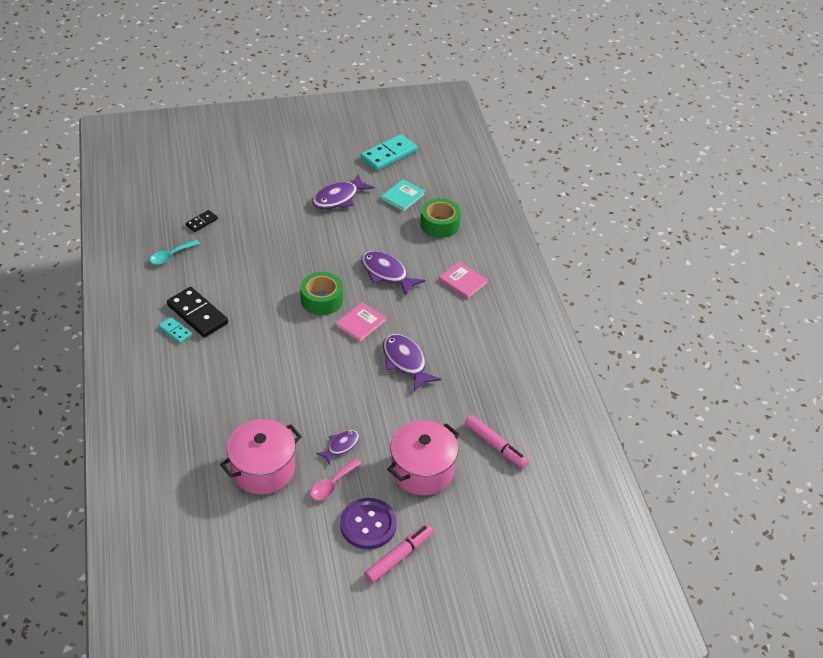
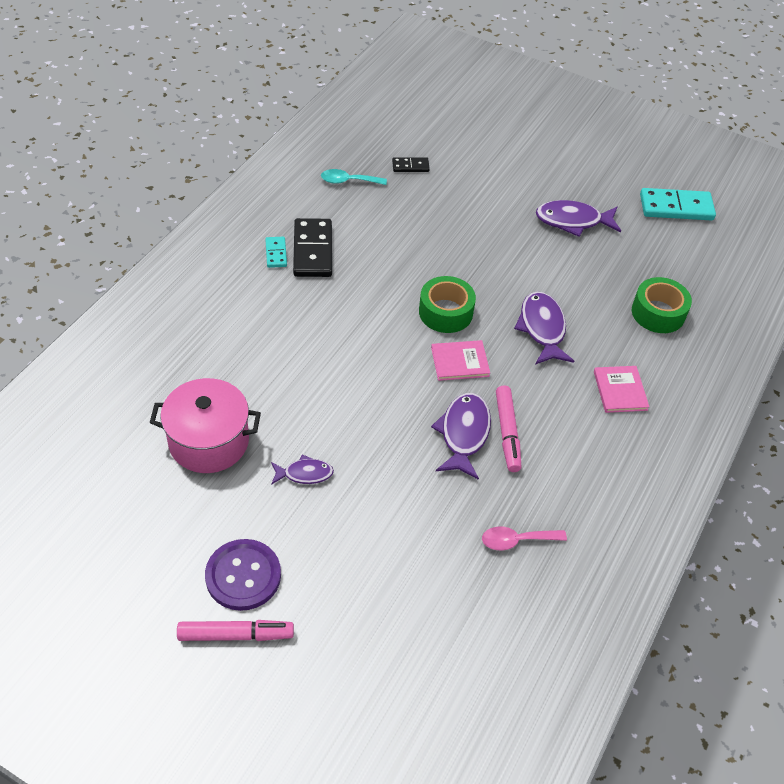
camera: 40 degrees right, 5 degrees up
pink spoon [310,458,361,500] -> pink spoon moved to [482,527,567,550]
turquoise book [381,179,425,212] -> none
pink pot [387,420,460,496] -> none
pink marker [465,415,529,469] -> pink marker moved to [496,385,522,472]

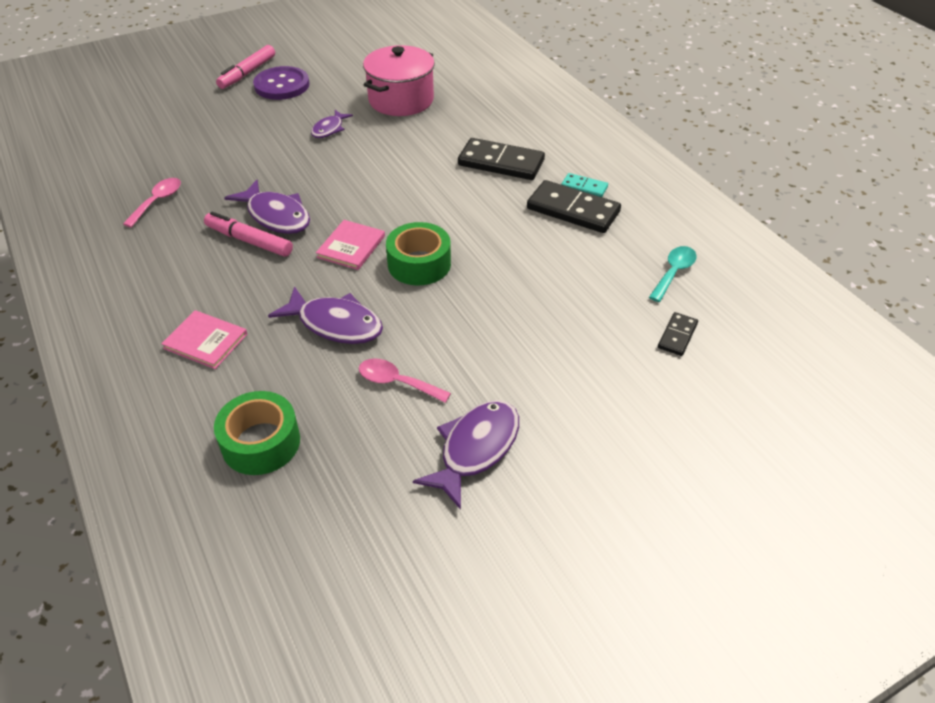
camera: 125 degrees right, 5 degrees down
turquoise domino [640,188,716,220] -> none
none -> pink spoon [359,358,451,403]
none -> black domino [458,138,545,180]

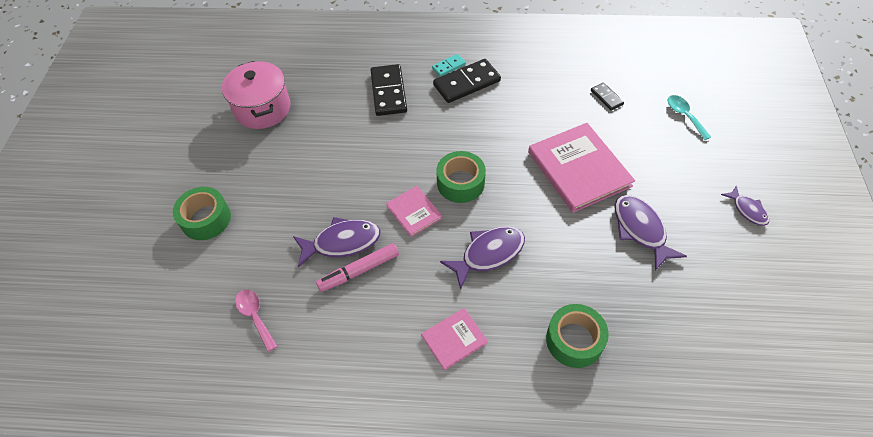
camera: 55 degrees left, 10 degrees up
pink marker [216,45,275,89] -> none
purple button [253,66,310,100] -> none
purple fish [311,110,353,138] -> purple fish moved to [721,185,769,226]
pink spoon [359,358,451,403] -> none
black domino [458,138,545,180] -> black domino turned 60 degrees counterclockwise [371,64,407,116]
turquoise spoon [649,246,697,302] -> turquoise spoon moved to [668,95,711,140]
none -> green tape [173,187,231,240]
none -> pink book [528,123,635,213]

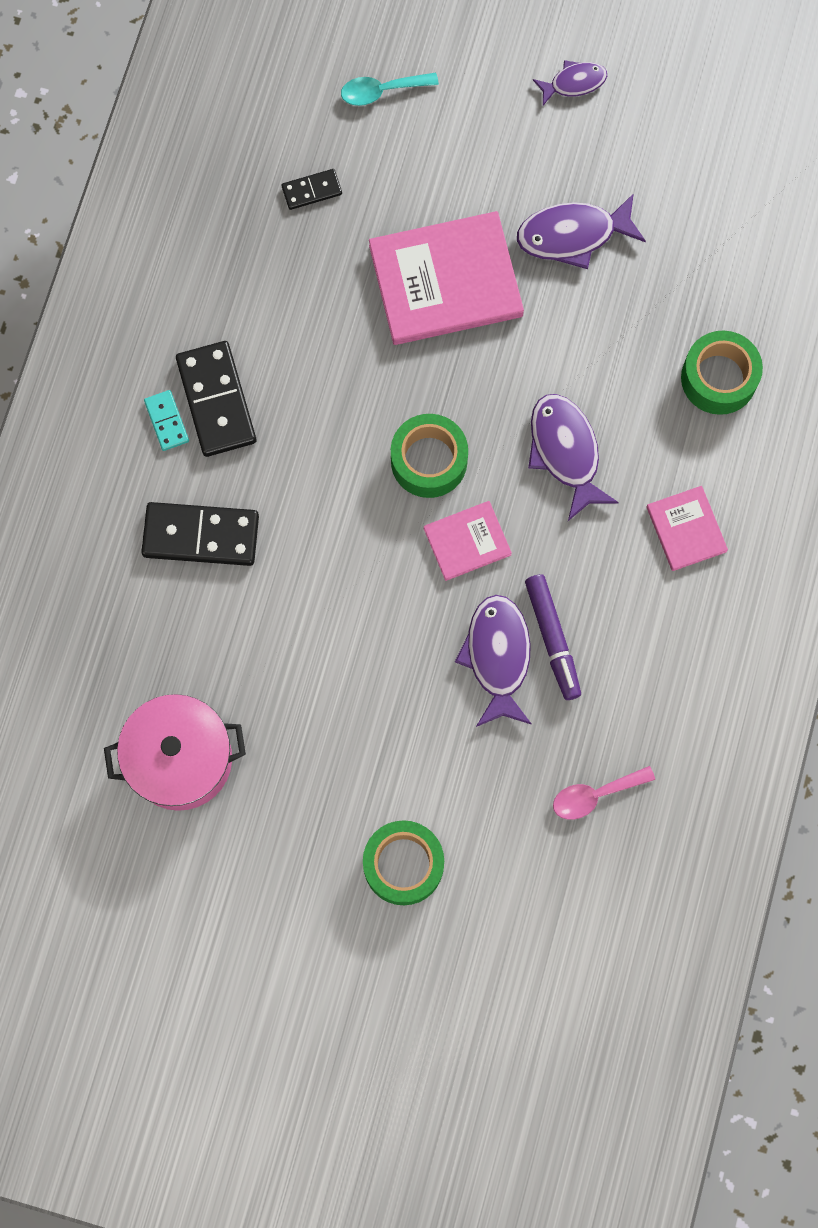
camera: 80 degrees left, 20 degrees up
pink marker [316,243,399,292] -> purple marker [525,574,581,700]

